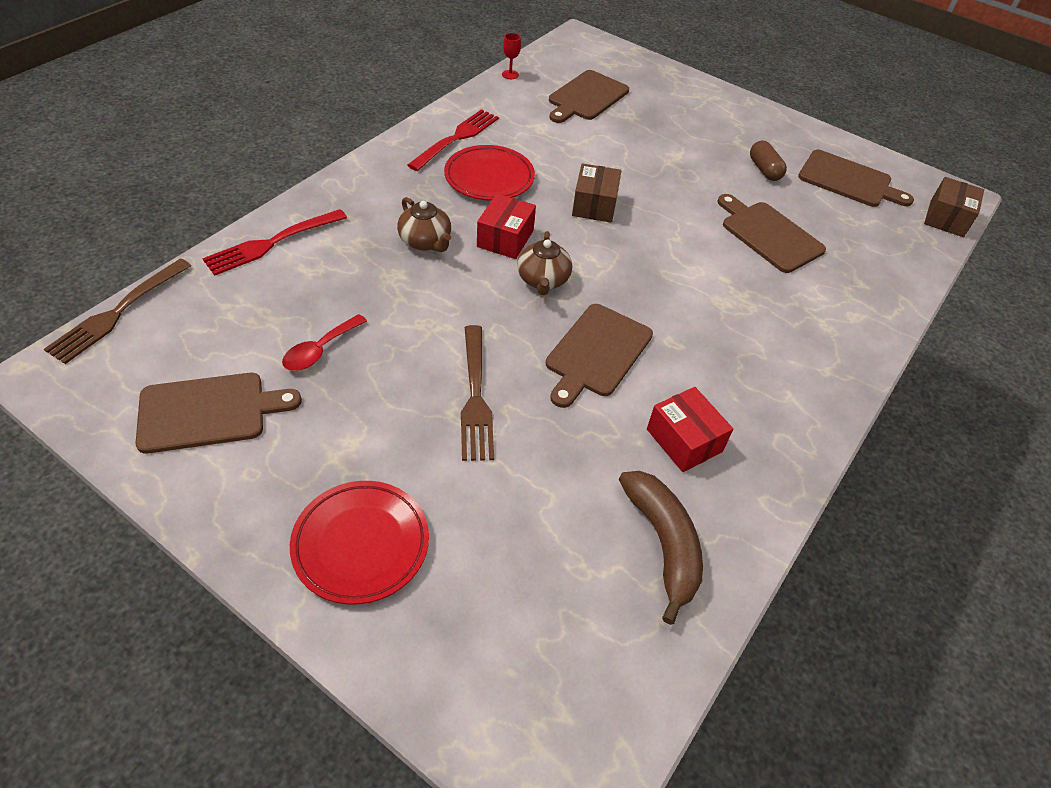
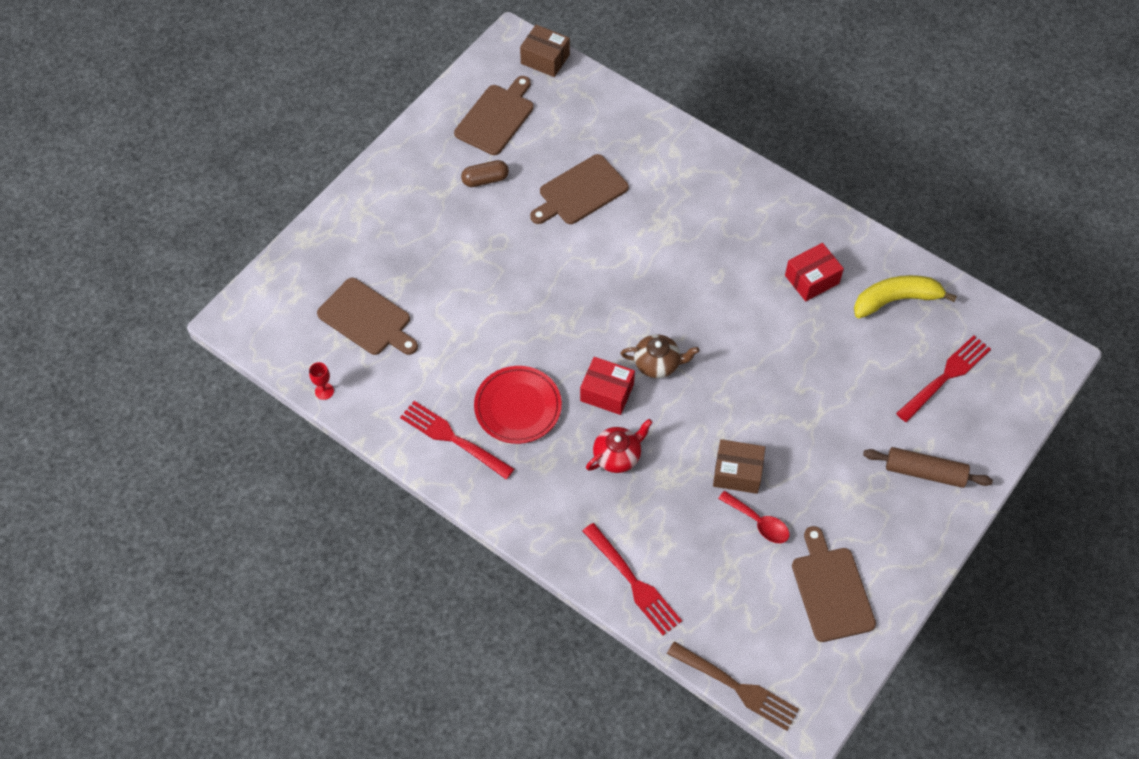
camera: 85 degrees left, 10 degrees up
red plate [290,481,429,604] -> brown rolling pin [863,447,993,488]
brown teapot [397,197,451,252] -> red teapot [586,419,653,473]
brown fork [461,325,494,461] -> none
brown cutting board [546,304,653,408] -> none
brown box [572,163,621,223] -> brown box moved to [713,439,765,494]
brown banana [619,471,703,625] -> yellow banana [854,275,957,318]
none -> red fork [896,335,991,422]

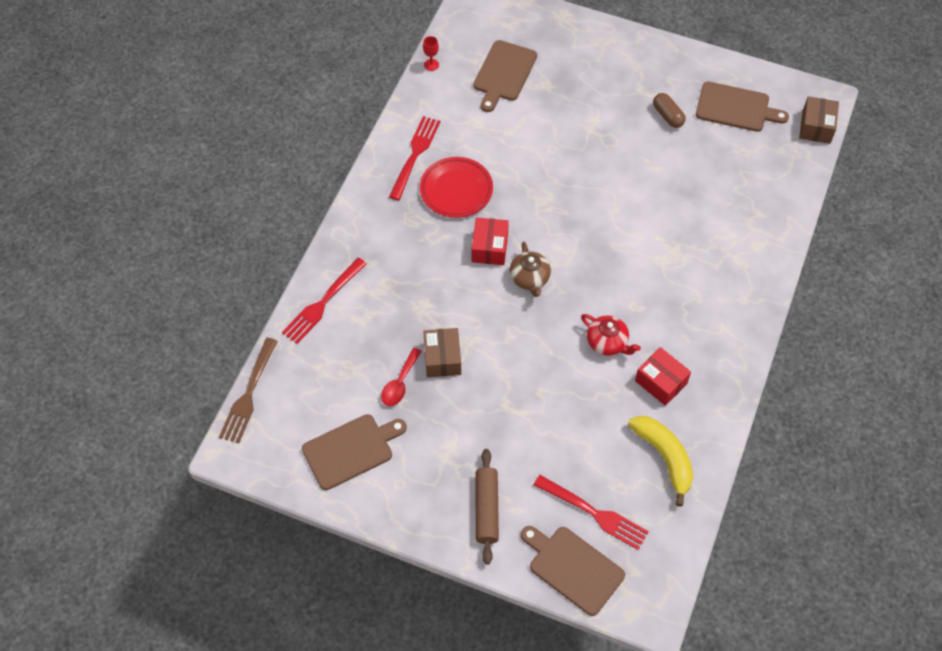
camera: 75 degrees right, 0 degrees up
brown cutting board [530,154,629,224] -> brown cutting board moved to [521,526,625,616]
red teapot [586,419,653,473] -> red teapot moved to [581,314,641,356]

